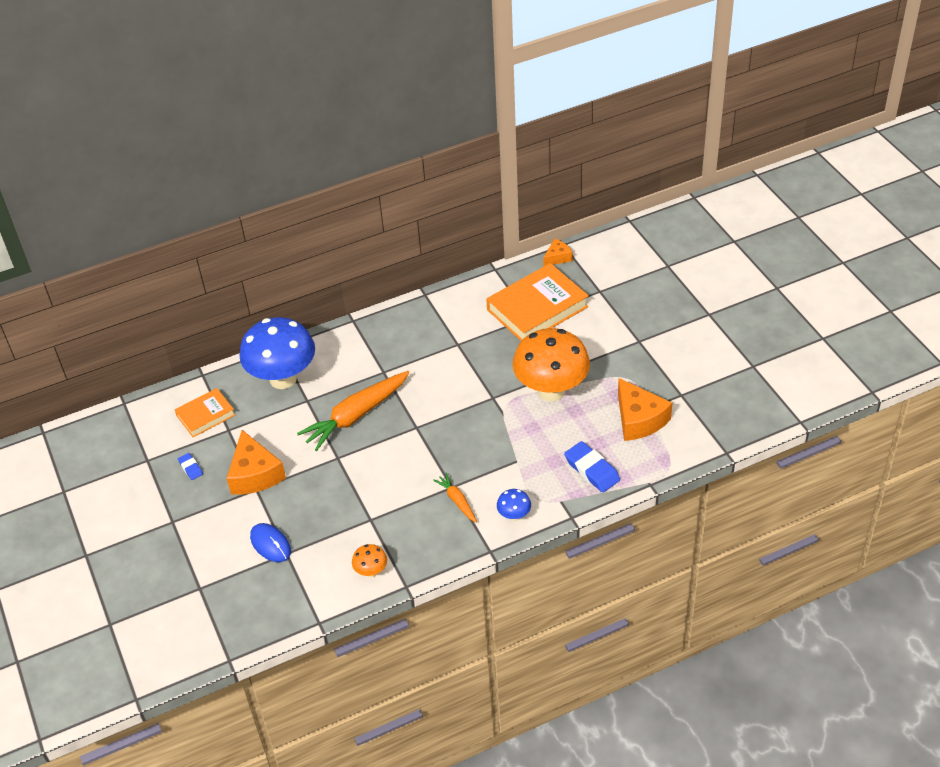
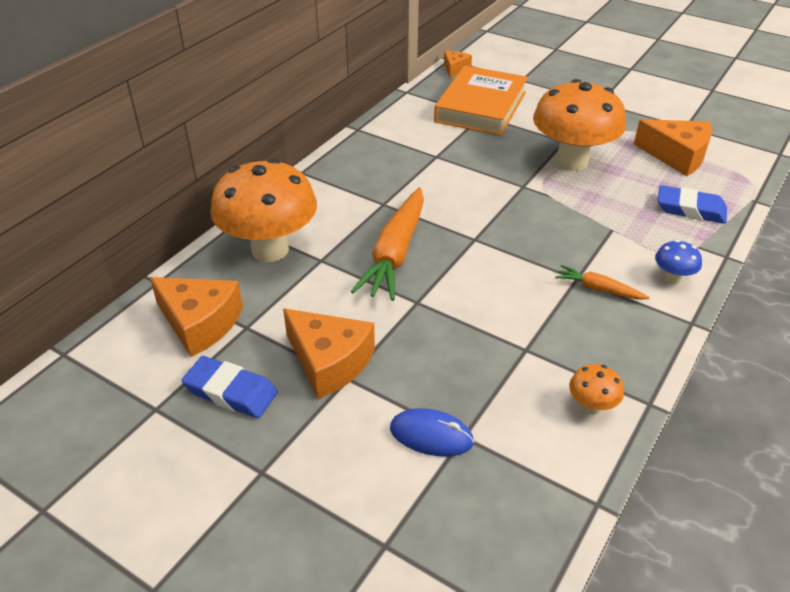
camera: 35 degrees left, 5 degrees down
orange book [175,388,235,437] -> orange cheese [150,277,243,357]
blue eraser [178,453,203,480] -> blue eraser [181,356,278,418], size x1.88
blue mushroom [240,317,315,389] -> orange mushroom [210,159,317,262]

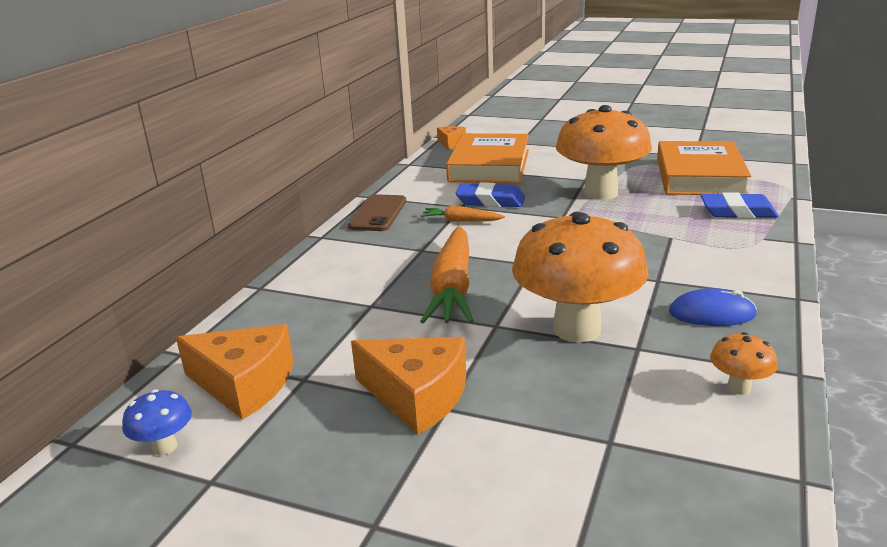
camera: 10 degrees left, 15 degrees down
blue eraser [181,356,278,418] -> blue eraser moved to [456,182,525,207]
orange mushroom [210,159,317,262] -> orange mushroom moved to [512,211,649,343]
blue mouse [390,408,474,457] -> blue mouse moved to [669,288,757,326]
orange carrot [555,265,650,300] -> orange carrot moved to [421,206,505,221]
orange cheese [634,119,712,176] -> orange book [657,141,751,195]
blue mushroom [655,240,702,284] -> blue mushroom moved to [122,389,192,455]
none -> brown phone [348,194,406,231]

